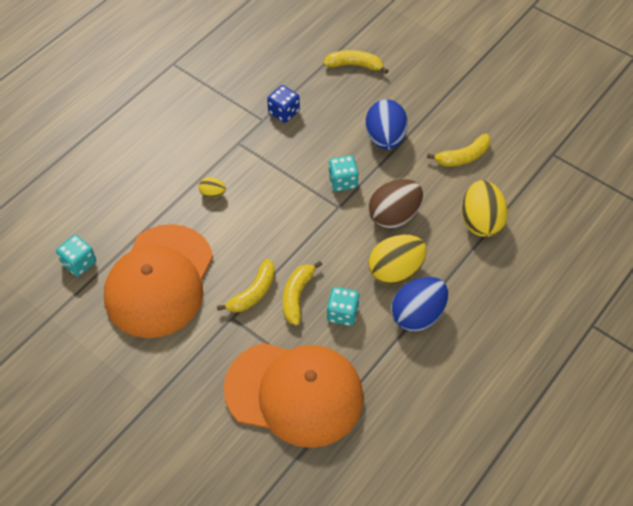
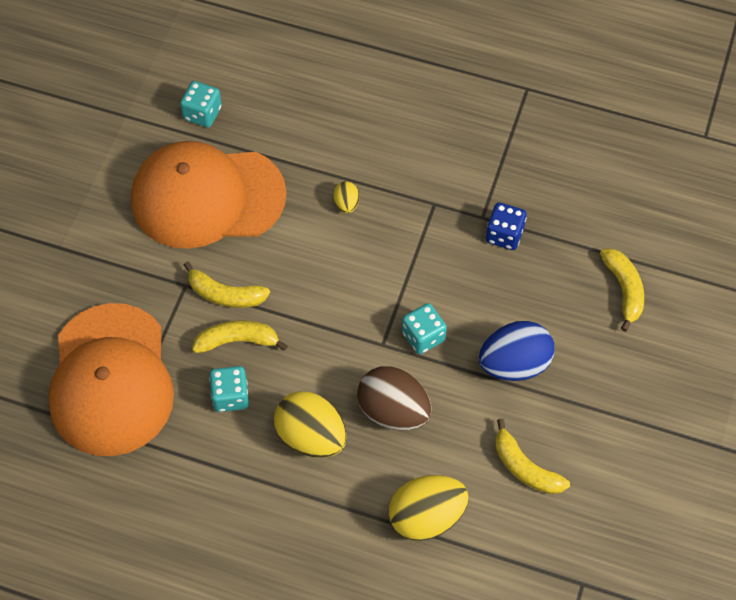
camera: 70 degrees right, 5 degrees up
blue egg [391,277,448,332] -> none

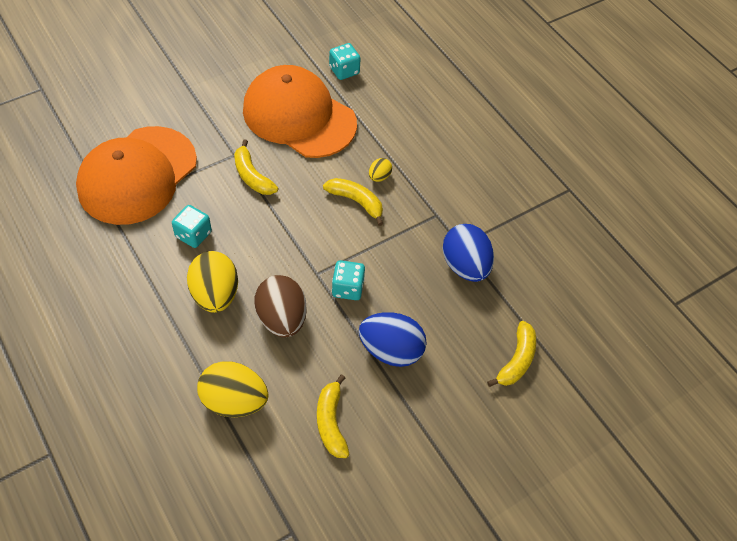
camera: 35 degrees right, 5 degrees down
yellow banana [192,320,288,353] -> yellow banana moved to [323,178,383,226]
blue dice [486,203,527,250] -> blue egg [443,224,494,282]

